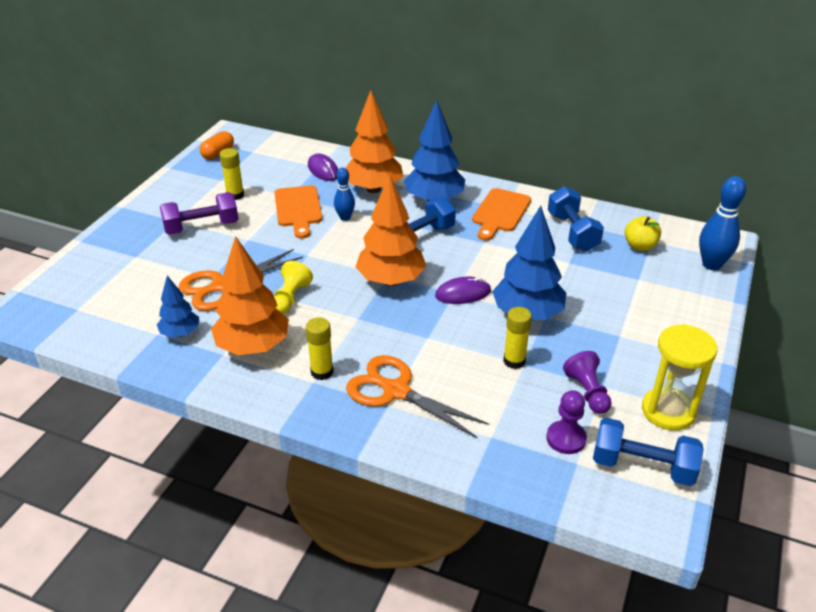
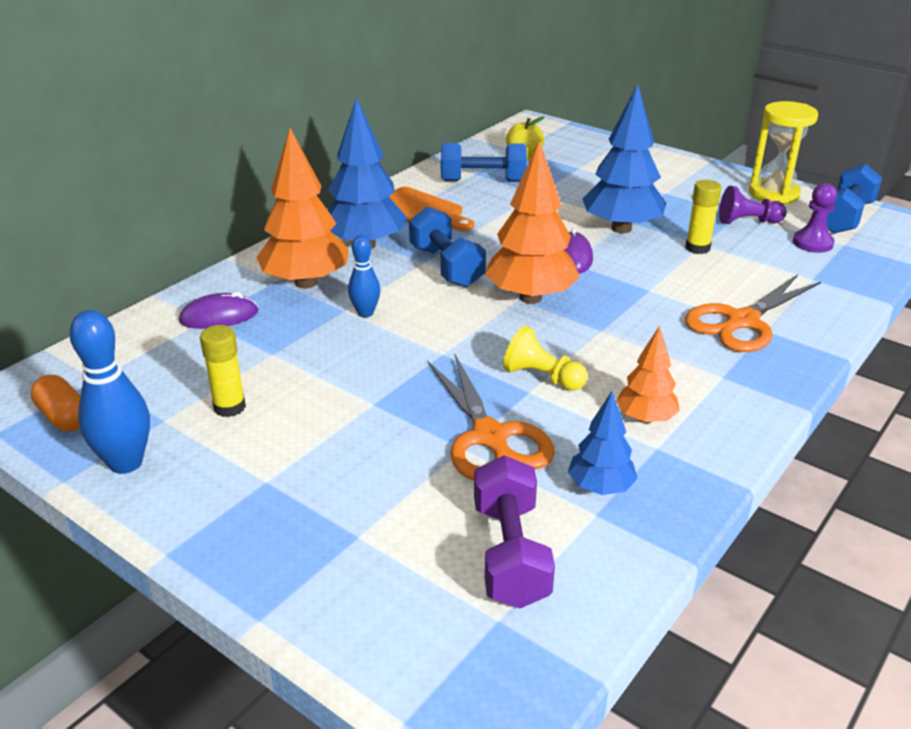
camera: 75 degrees left, 5 degrees down
purple dumbbell [160,192,239,235] -> purple dumbbell moved to [474,455,555,608]
orange tree [211,236,289,355] -> orange tree [616,325,680,424], size x0.56
orange cutting board [274,185,322,239] -> none
yellow glue stick [306,317,333,380] -> none
blue bowling pin [699,176,746,270] -> blue bowling pin moved to [69,310,150,474]

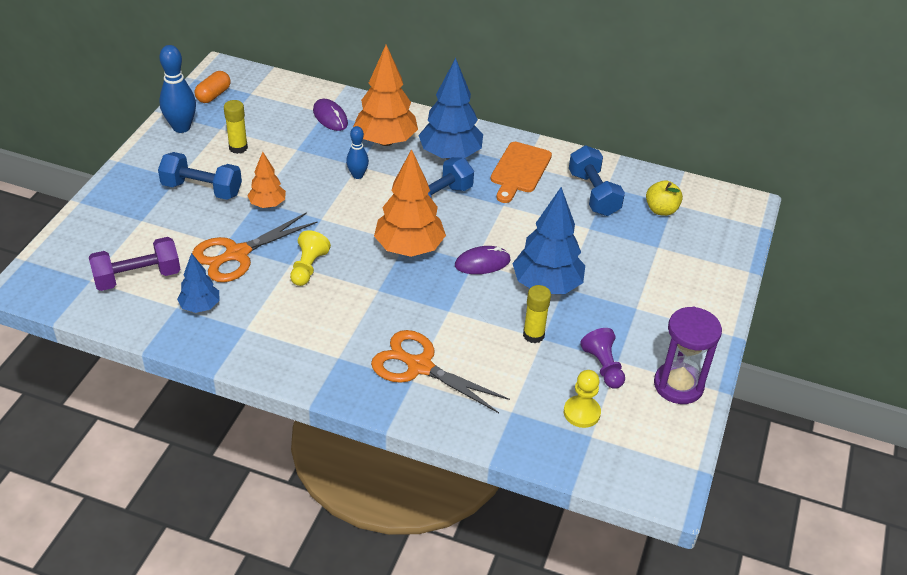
camera: 70 degrees right, 10 degrees up
orange tree [616,325,680,424] -> orange tree moved to [247,152,286,208]
yellow hourglass [749,101,818,204] -> purple hourglass [654,307,722,404]
purple pawn [793,183,837,253] -> yellow pawn [564,370,601,428]
blue dumbbell [827,164,882,234] -> blue dumbbell moved to [158,152,242,200]

